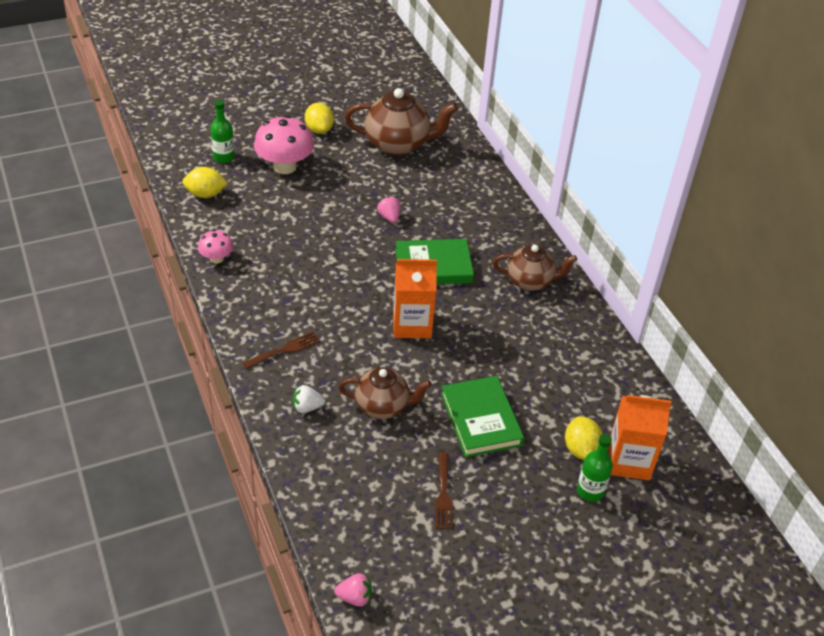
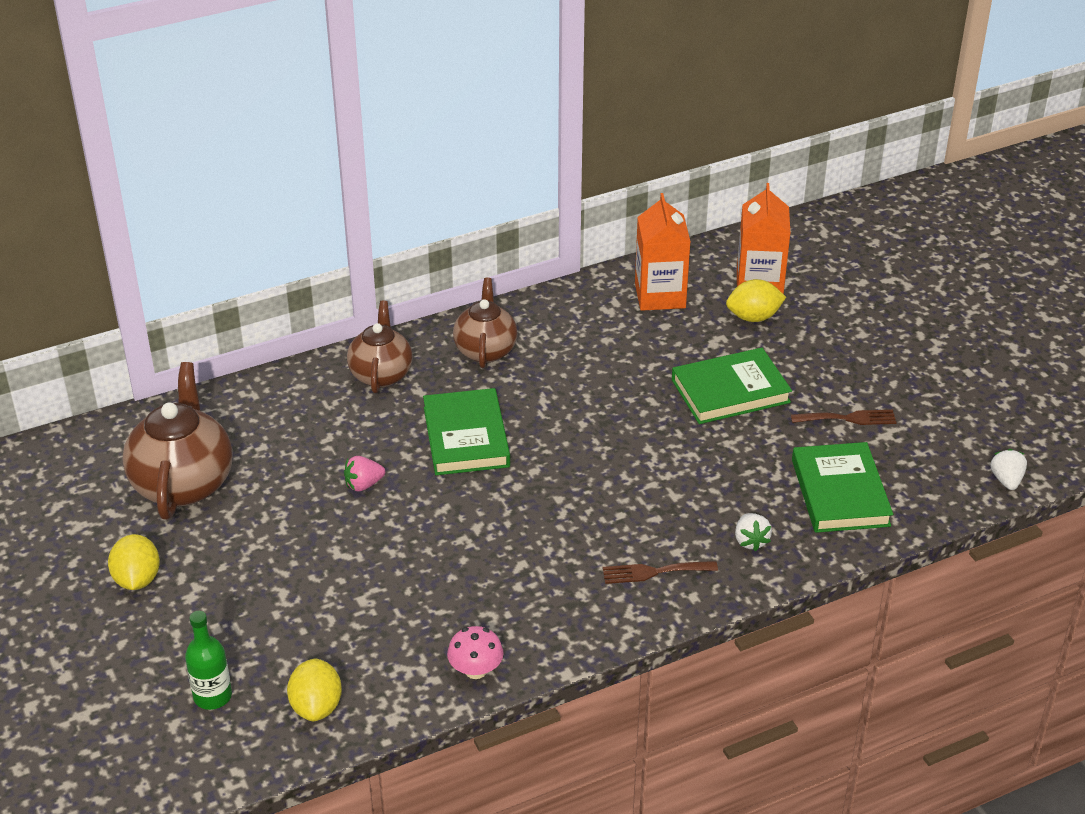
camera: 90 degrees left, 5 degrees down
brown fork [243,331,320,369] -> brown fork turned 60 degrees counterclockwise [603,561,718,584]
pink mushroom [254,115,314,174] -> none
yellow lemon [305,103,334,134] -> yellow lemon turned 75 degrees counterclockwise [108,534,160,590]
pink strawberry [334,573,372,607] -> white strawberry [990,449,1027,490]
brown teapot [339,367,432,419] -> brown teapot moved to [347,301,412,393]
orange carton [393,259,437,338] -> orange carton moved to [635,193,690,311]
green bottle [577,434,613,502] -> none
none -> green book [792,442,893,533]

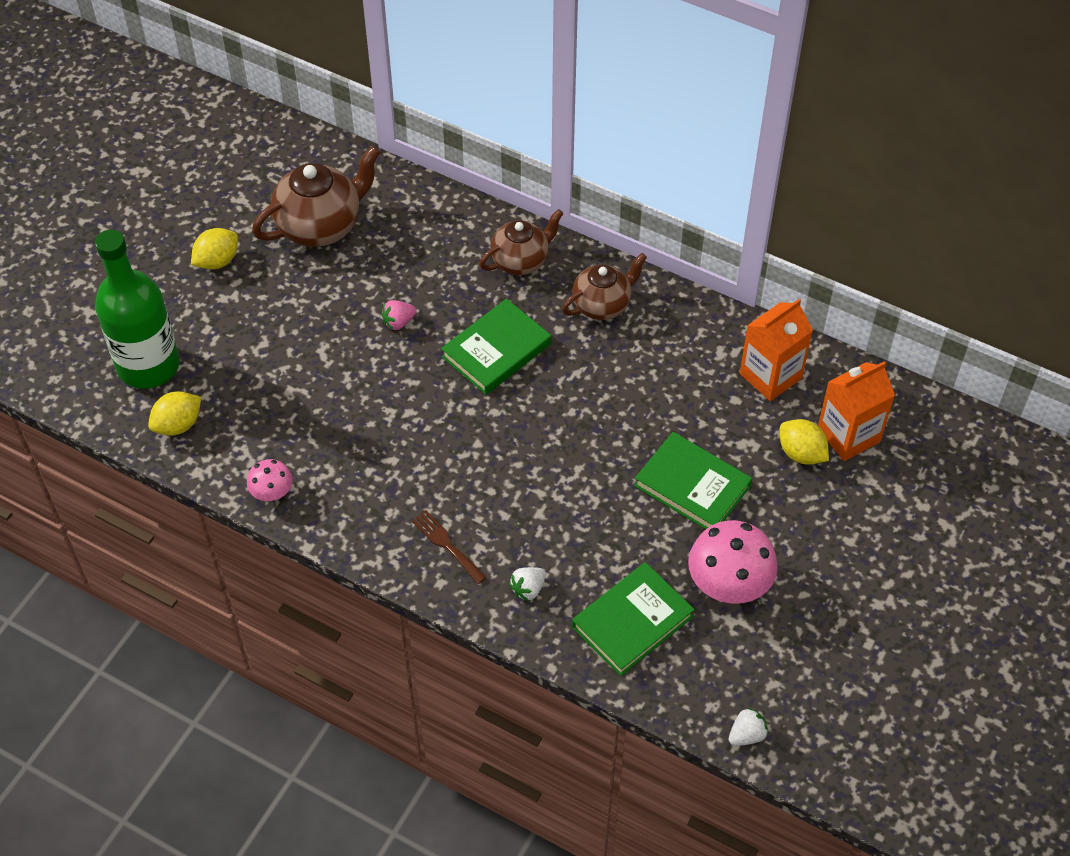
camera: 55 degrees right, 15 degrees up
green bottle [185,611,232,710] -> green bottle [95,230,180,389], size x2.15
pink strawberry [344,456,385,492] -> pink strawberry turned 60 degrees counterclockwise [381,300,417,330]
brown fork [791,410,897,425] -> pink mushroom [688,520,778,604]

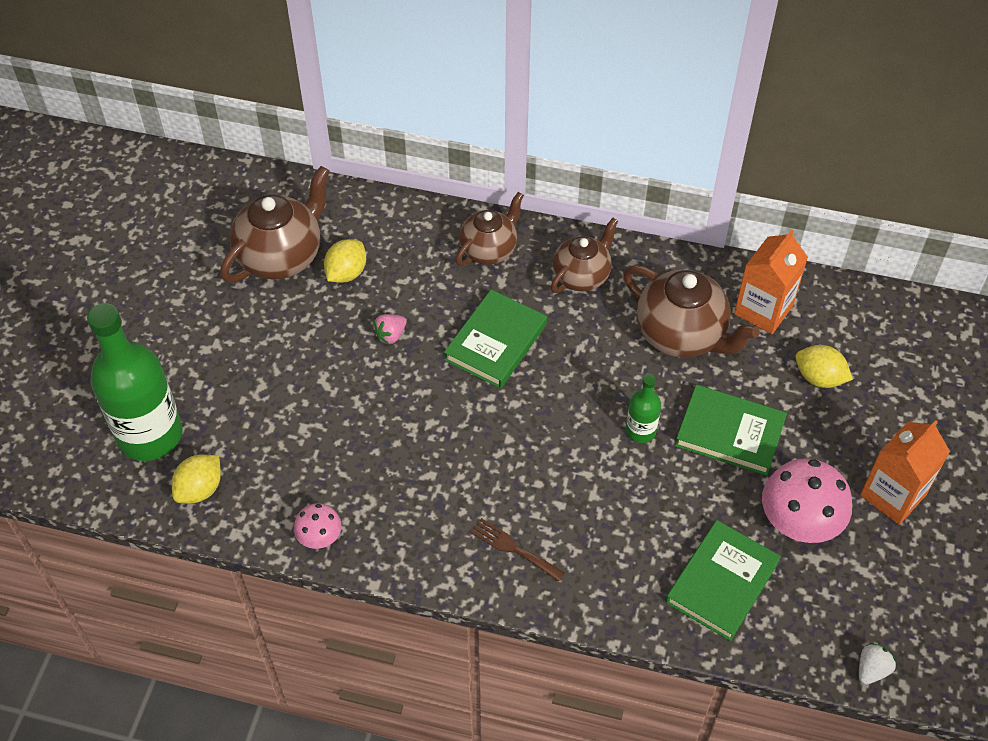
camera: 15 degrees left, 0 degrees up
yellow lemon [191,228,238,270] -> yellow lemon moved to [324,239,366,283]
white strawberry [509,567,546,601] -> none
orange carton [818,361,895,461] -> orange carton moved to [860,420,950,525]
none -> brown teapot [623,265,760,358]
none -> green bottle [626,374,661,443]

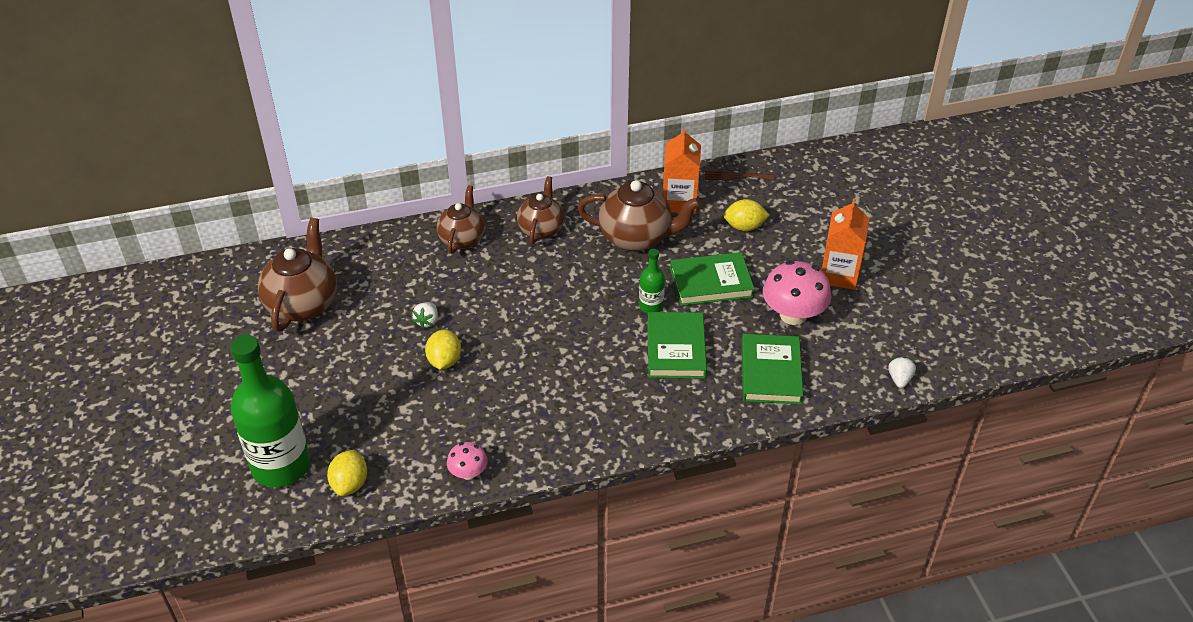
camera: 30 degrees left, 10 degrees down
yellow lemon [324,239,366,283] -> yellow lemon moved to [425,330,461,370]
pink strawberry [372,314,406,345] -> white strawberry [412,302,438,328]
green book [444,289,547,389] -> green book moved to [647,312,707,378]
brown fork [471,518,565,582] -> brown fork moved to [705,170,775,181]

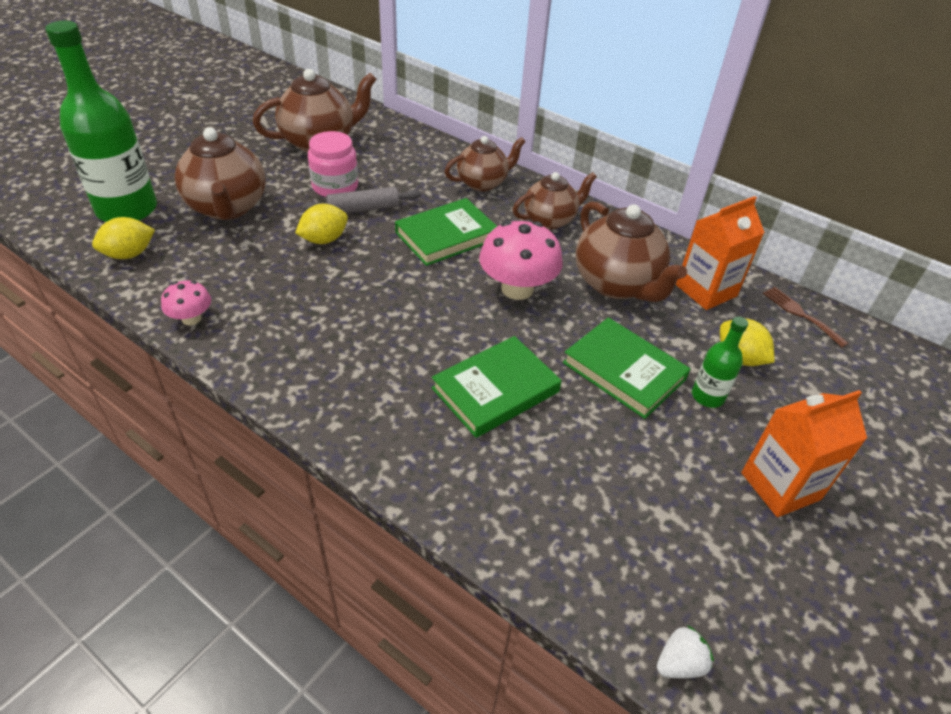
camera: 50 degrees right, 0 degrees up
white strawberry [412,302,438,328] -> grey rolling pin [303,187,421,213]
green bottle [639,249,665,313] -> green bottle moved to [692,317,748,408]
green book [742,334,803,404] -> green book moved to [395,198,497,266]
pink mushroom [763,260,831,325] -> pink mushroom moved to [479,221,563,300]
none -> brown teapot [175,128,266,220]
none -> pink jar [308,131,358,197]

